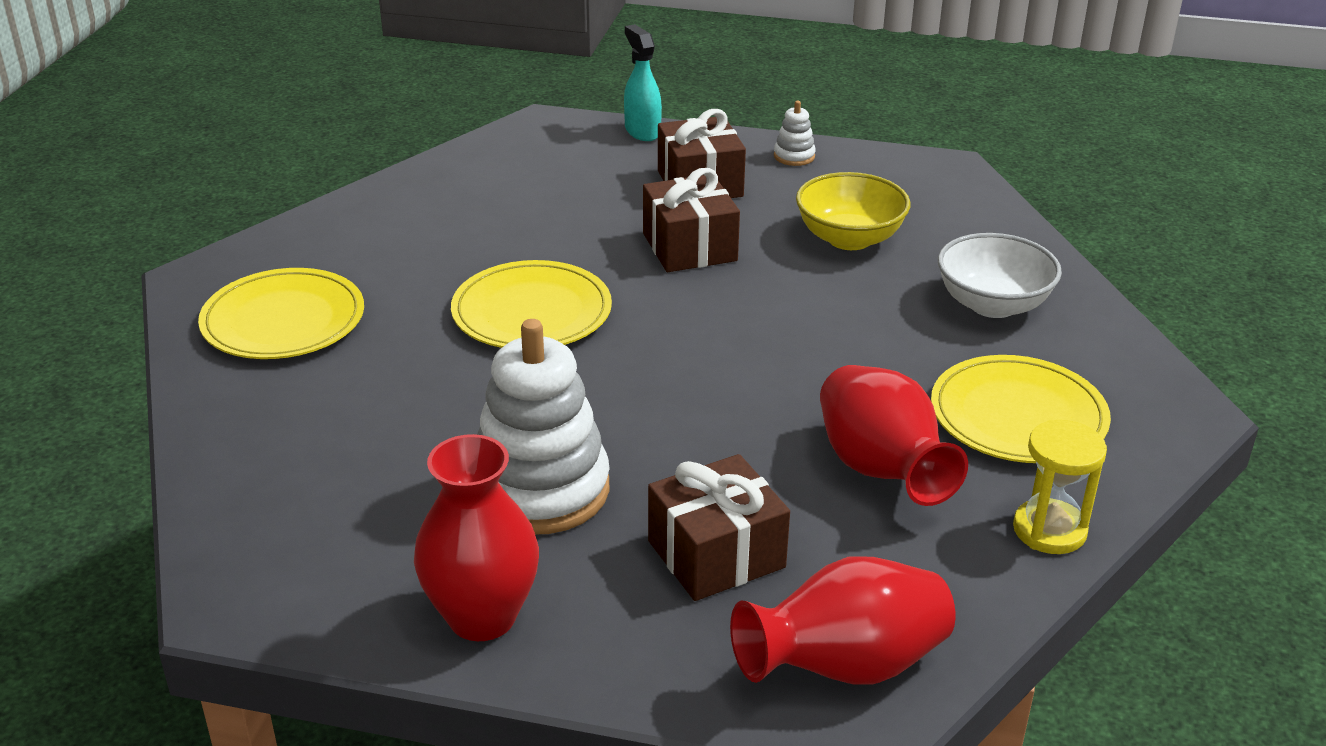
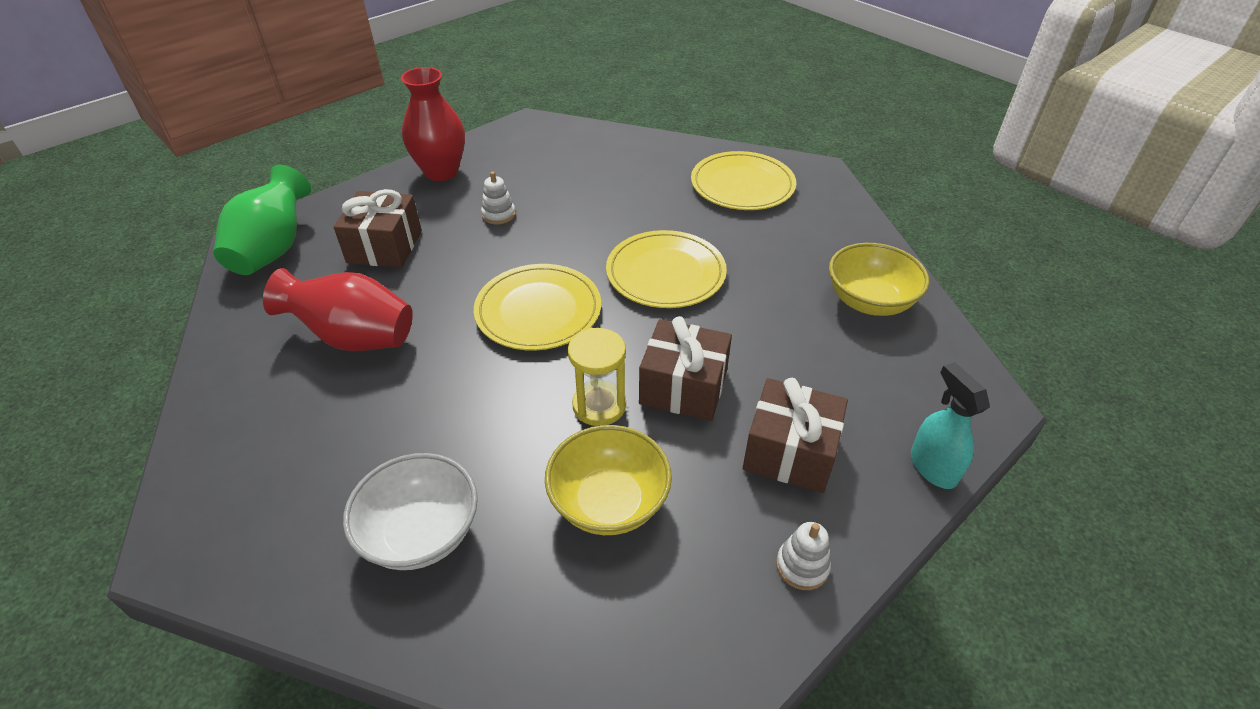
camera: 125 degrees right, 10 degrees up
white stacking toy [477,319,610,534] -> white stacking toy [481,172,516,225], size x0.42
turquoise spray bottle [624,24,662,141] -> turquoise spray bottle turned 120 degrees counterclockwise [911,362,990,489]
red vase [730,557,955,684] -> green vase [213,165,311,275]
yellow plate [931,355,1111,463] -> yellow plate moved to [474,264,601,351]
yellow hourglass [1013,420,1107,554] -> yellow hourglass moved to [568,328,626,426]
none -> yellow bowl [829,243,929,316]

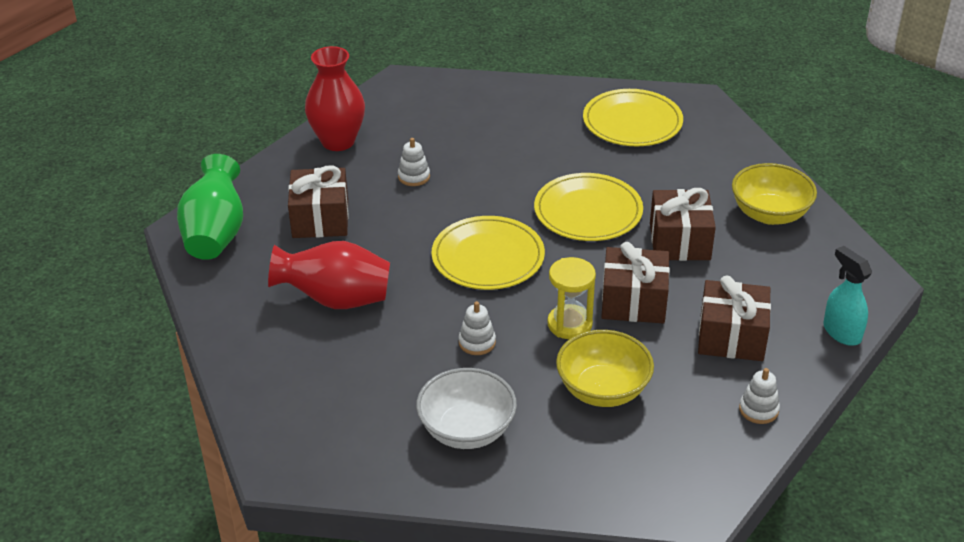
camera: 10 degrees left, 5 degrees down
none -> white stacking toy [459,301,496,355]
none -> brown gift [650,188,716,261]

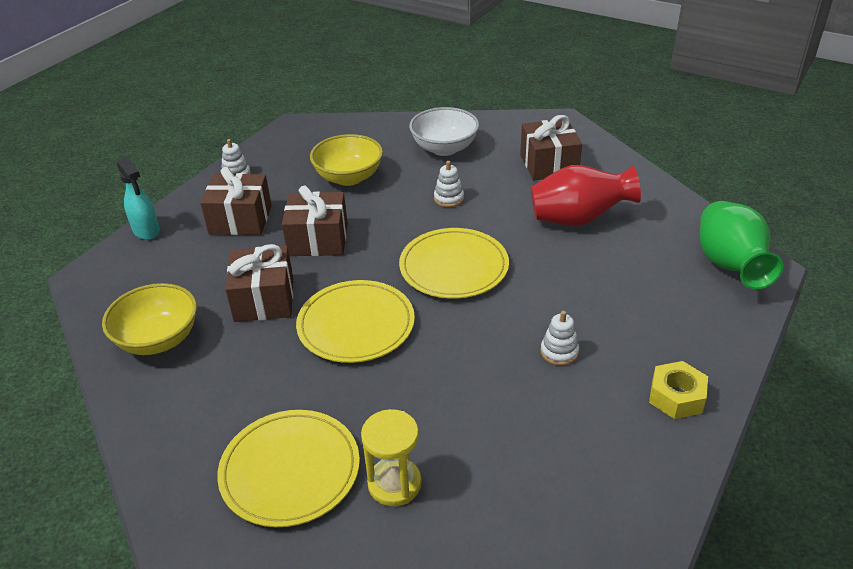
camera: 175 degrees right, 0 degrees up
brown gift [288,166,349,238] -> brown gift moved to [520,115,582,180]
red vase [305,46,365,151] -> yellow nut [649,361,708,419]
yellow hourglass [547,257,596,339] -> yellow hourglass moved to [361,409,422,506]

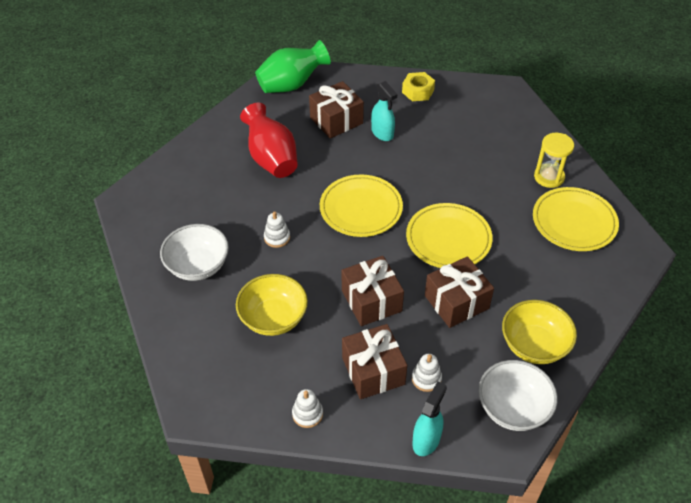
camera: 115 degrees left, 10 degrees up
brown gift [520,115,582,180] -> brown gift moved to [309,81,364,138]
white stacking toy [541,311,579,366] -> white stacking toy moved to [412,354,442,392]
none -> turquoise spray bottle [371,81,397,141]
none -> white bowl [478,360,558,431]

